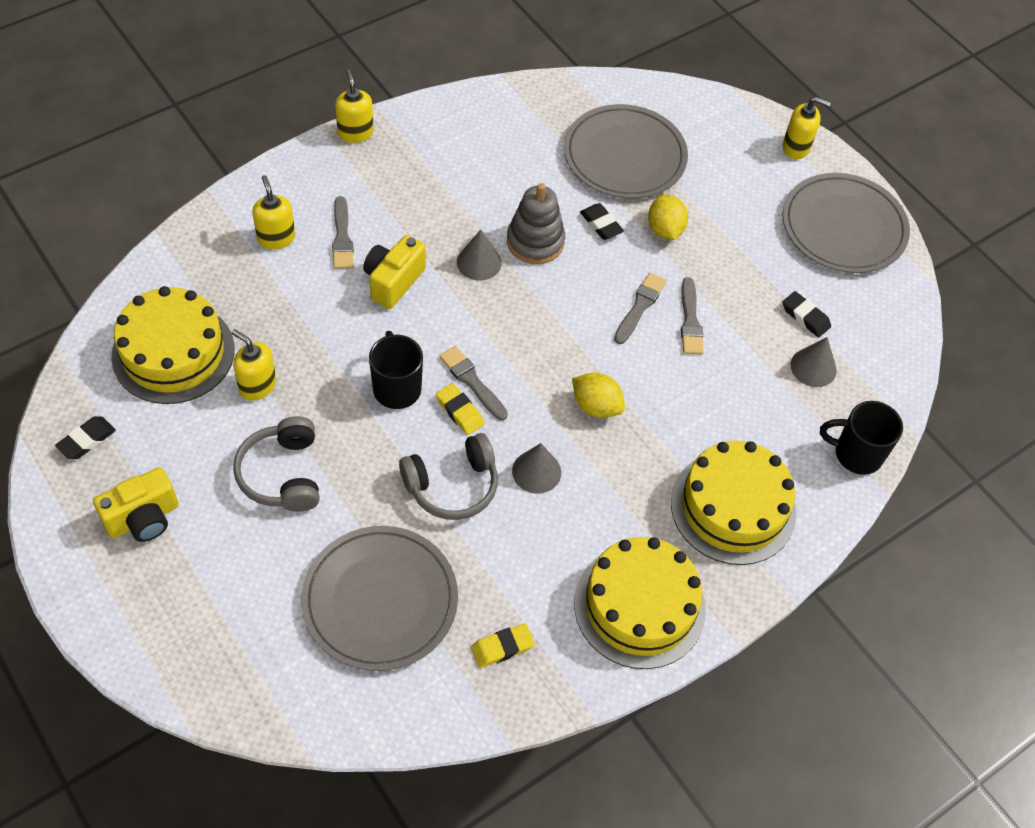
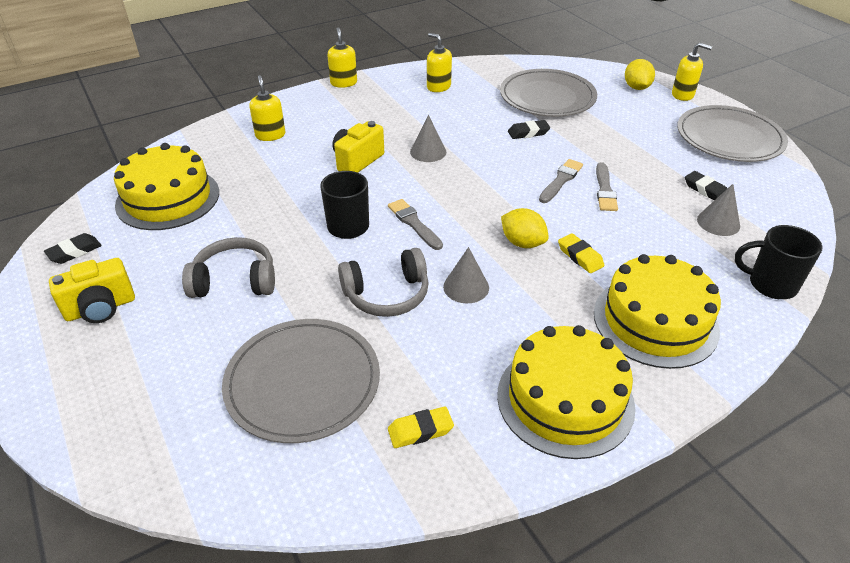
camera: 10 degrees right, 15 degrees down
yellow soap dispenser [232,329,276,401] -> yellow soap dispenser moved to [427,33,452,92]
grey headphones [233,416,320,512] -> grey headphones turned 90 degrees clockwise [182,237,275,298]
grey brush [332,196,354,269] -> none
yellow eraser [436,383,485,435] -> yellow eraser moved to [558,233,604,273]
grey stacking toy [507,183,565,264] -> none
black eraser [580,203,624,240] -> black eraser turned 75 degrees counterclockwise [508,120,550,139]
yellow lemon [648,194,688,240] -> yellow lemon moved to [625,59,655,90]

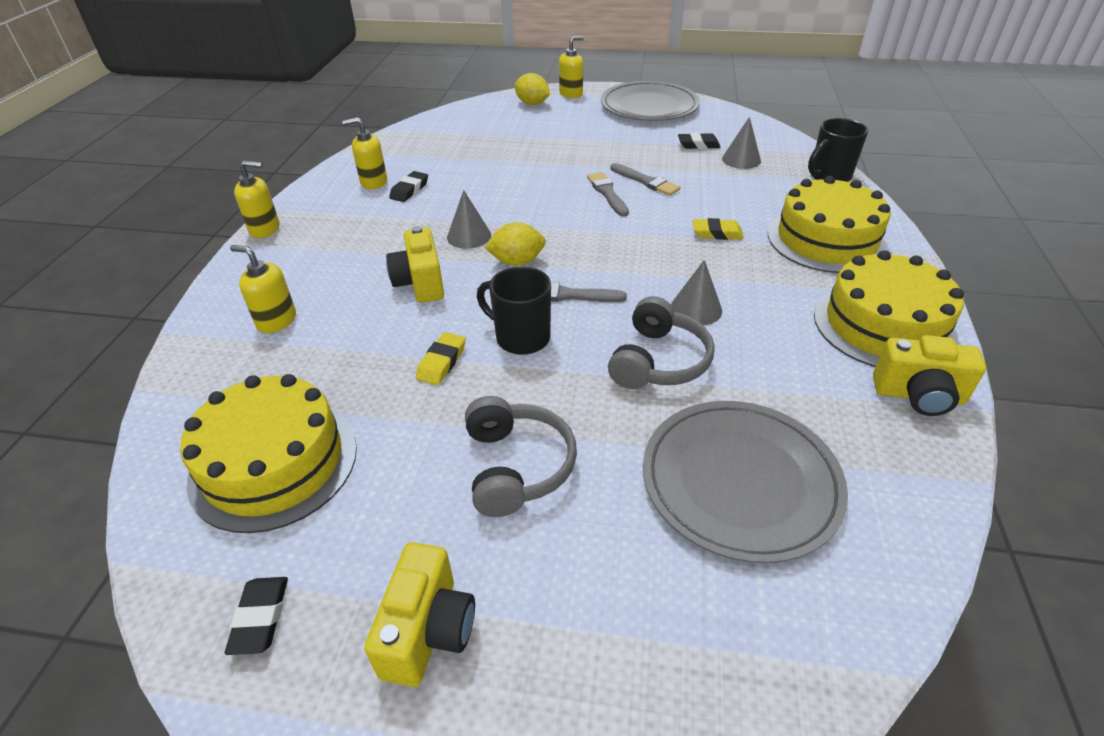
camera: 50 degrees left, 0 degrees up
grey headphones [182,237,275,298] -> grey headphones turned 135 degrees clockwise [465,396,577,517]
yellow soap dispenser [327,27,357,88] -> yellow soap dispenser turned 150 degrees clockwise [234,161,280,238]
yellow eraser [388,407,454,448] -> yellow eraser moved to [416,332,466,385]
grey plate [500,69,597,117] -> none
yellow lemon [501,208,549,248] -> yellow lemon moved to [485,222,546,266]
black eraser [508,120,550,139] -> black eraser moved to [389,171,428,202]
none -> yellow camera [873,335,986,416]

